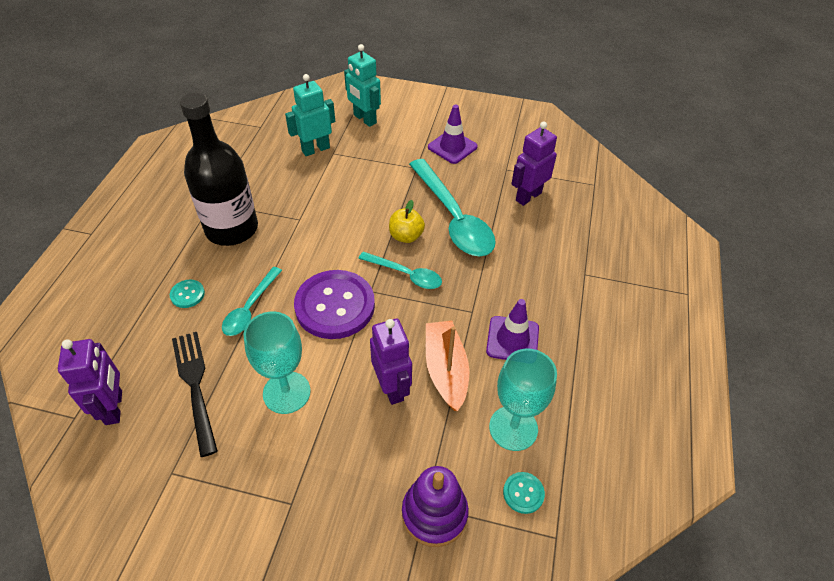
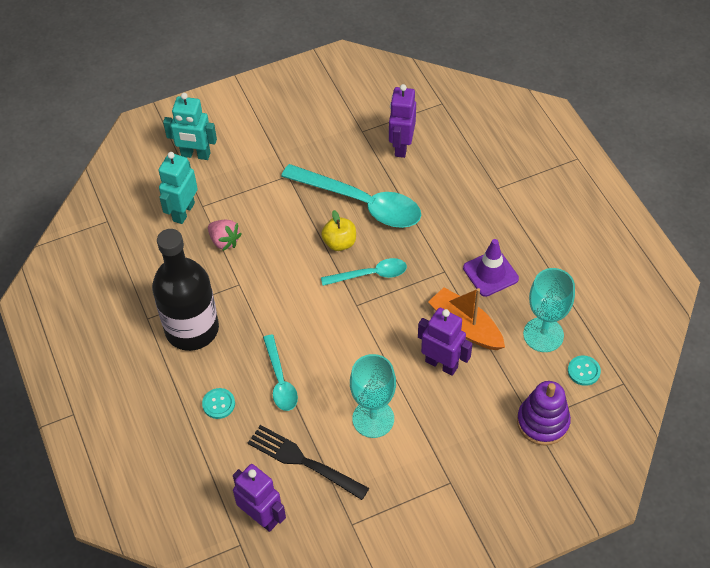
camera: 35 degrees left, 5 degrees up
purple button [294,270,375,339] -> none
purple traffic cone [428,105,478,164] -> none
none -> pink strawberry [208,220,242,251]

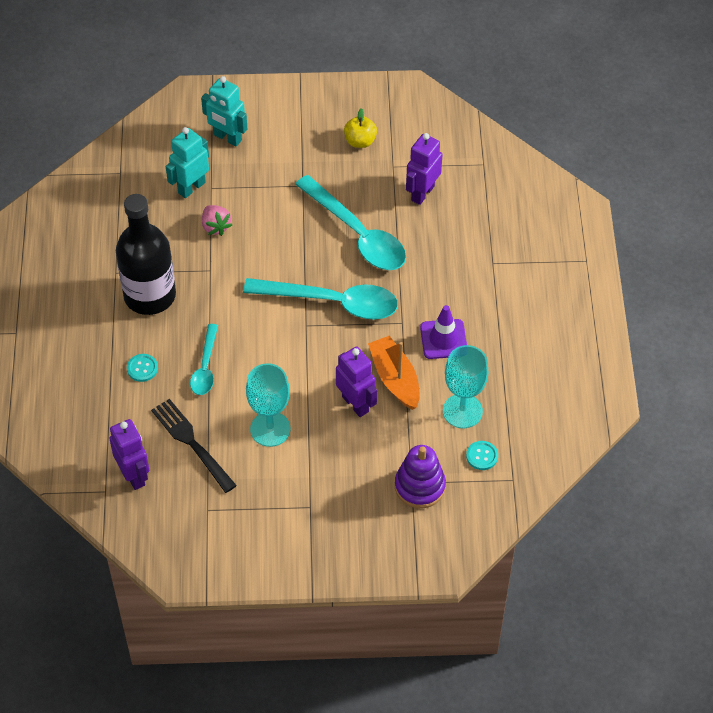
camera: 20 degrees right, 0 degrees up
yellow apple [321,210,356,251] -> yellow apple moved to [344,108,377,148]
turquoise spoon [321,258,407,286] -> turquoise spoon [243,278,398,320], size x1.83

